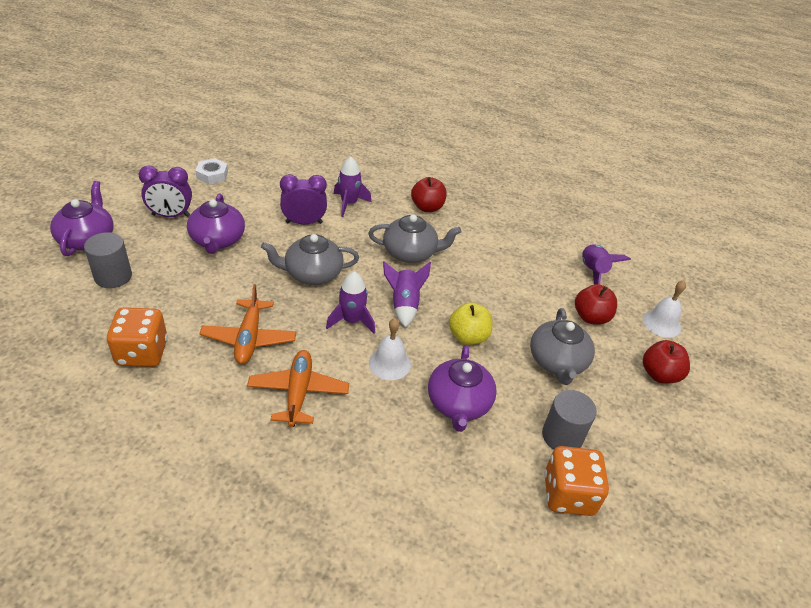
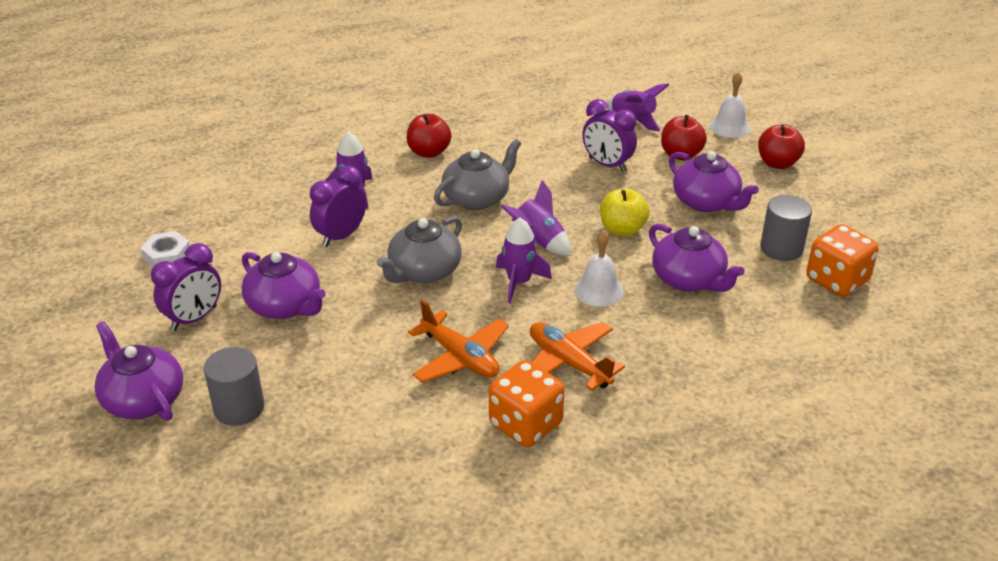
camera: 40 degrees left, 5 degrees down
orange dice [107,307,168,367] -> orange dice moved to [489,360,565,447]
grey teapot [530,308,595,385] -> purple teapot [669,151,759,212]
none -> purple clock [582,99,637,172]

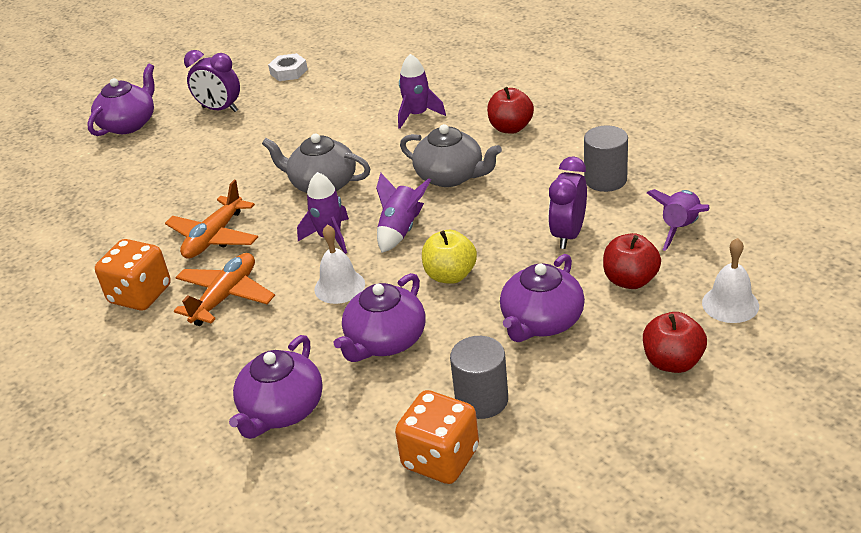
camera: 75 degrees right, 0 degrees up
grey cylinder [204,347,264,426] -> grey cylinder moved to [584,126,628,192]
purple teapot [242,252,326,319] -> purple teapot moved to [229,335,323,439]
purple clock [310,165,366,247] -> none

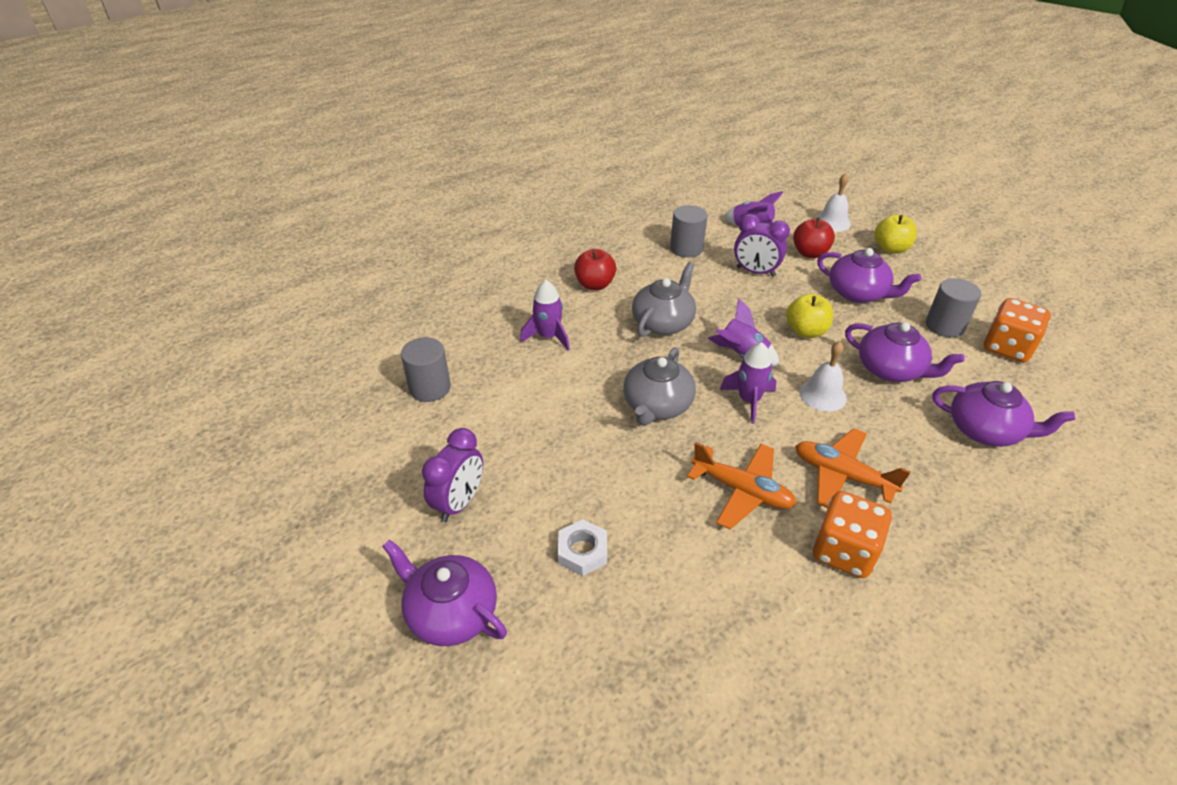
camera: 90 degrees left, 5 degrees up
white nut [268,53,308,81] -> white nut moved to [558,519,607,576]
red apple [643,312,707,373] -> yellow apple [874,214,917,254]
none -> grey cylinder [401,337,451,402]

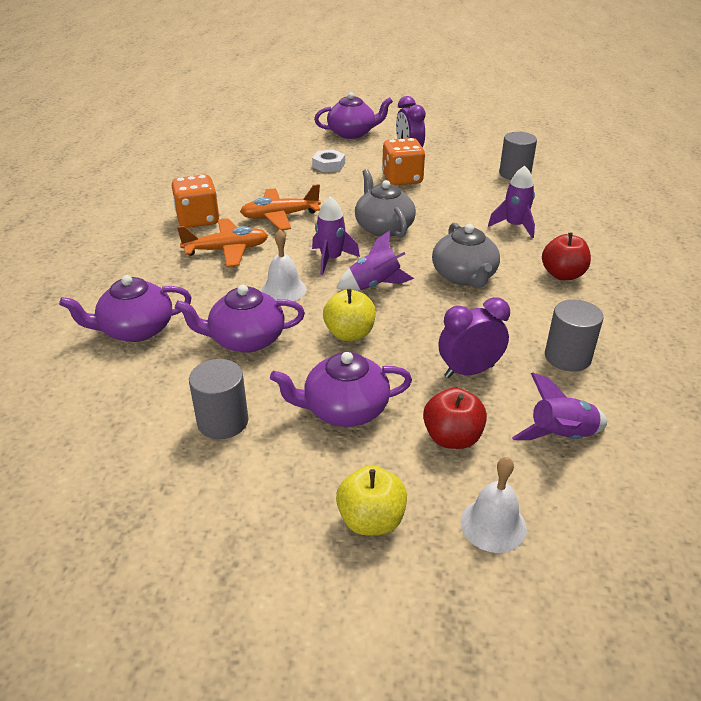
camera: 135 degrees right, 5 degrees down
orange dice [984,298,1051,362] -> orange dice moved to [382,138,425,185]

